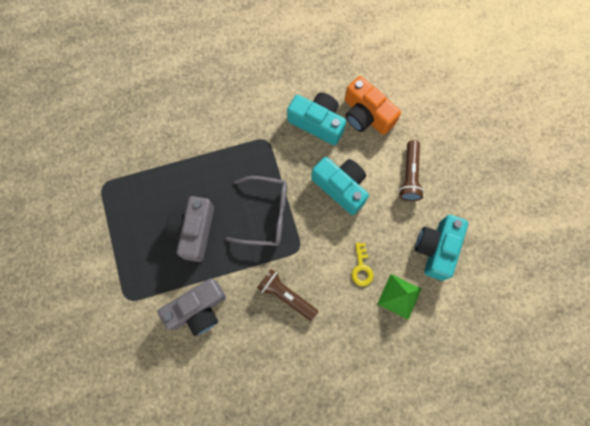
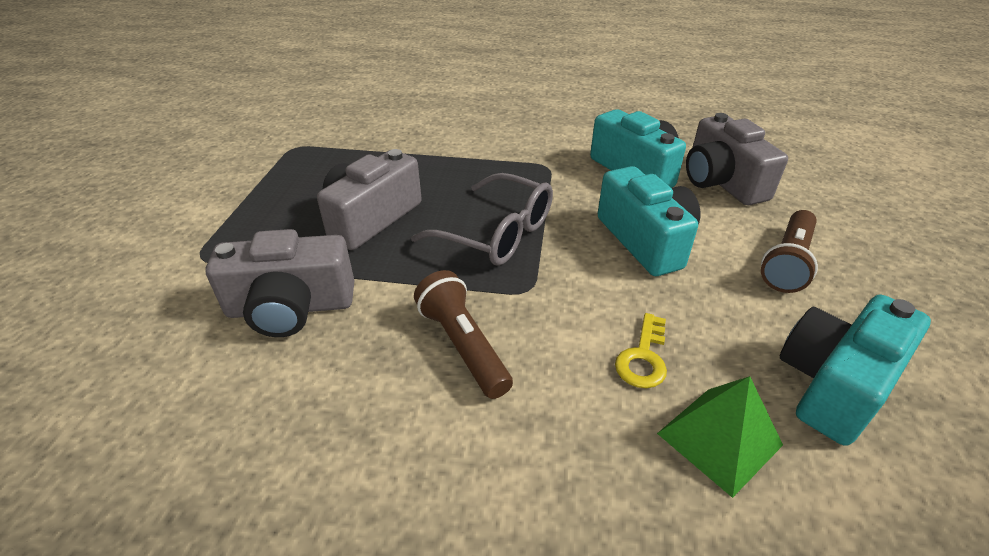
camera: 25 degrees right, 35 degrees down
orange camera [345,76,401,135] -> grey camera [686,113,788,205]

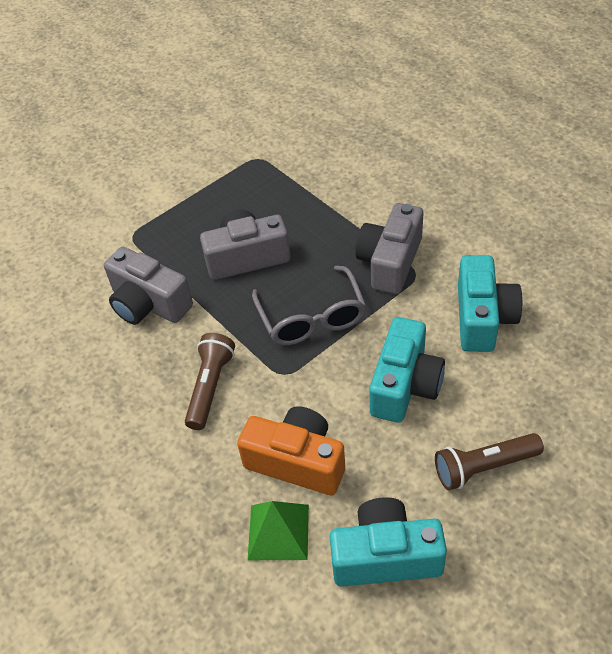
camera: 45 degrees right, 10 degrees up
yellow key [615,313,667,388] -> orange camera [237,406,345,495]
grey camera [686,113,788,205] -> grey camera moved to [355,203,423,294]

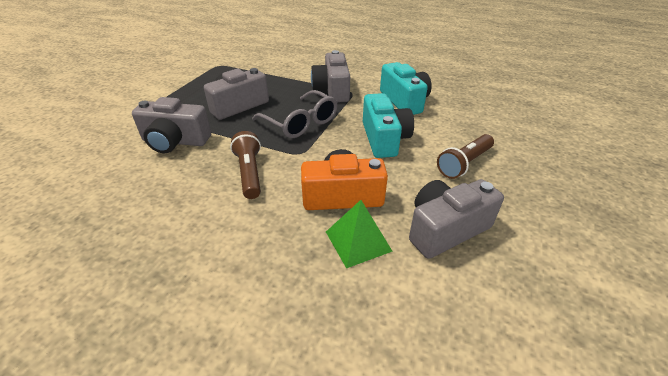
camera: 30 degrees left, 10 degrees down
turquoise camera [330,497,447,587] -> grey camera [409,179,504,259]

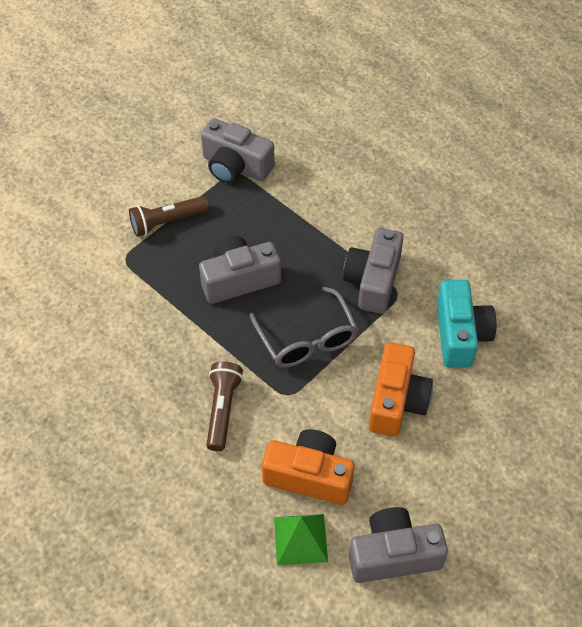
camera: 20 degrees right, 15 degrees up
grey camera [132,97,211,153] -> grey camera moved to [201,118,275,183]
turquoise camera [363,93,414,158] -> orange camera [369,342,433,437]
brown flashlight [437,134,494,179] -> brown flashlight moved to [129,196,209,237]

